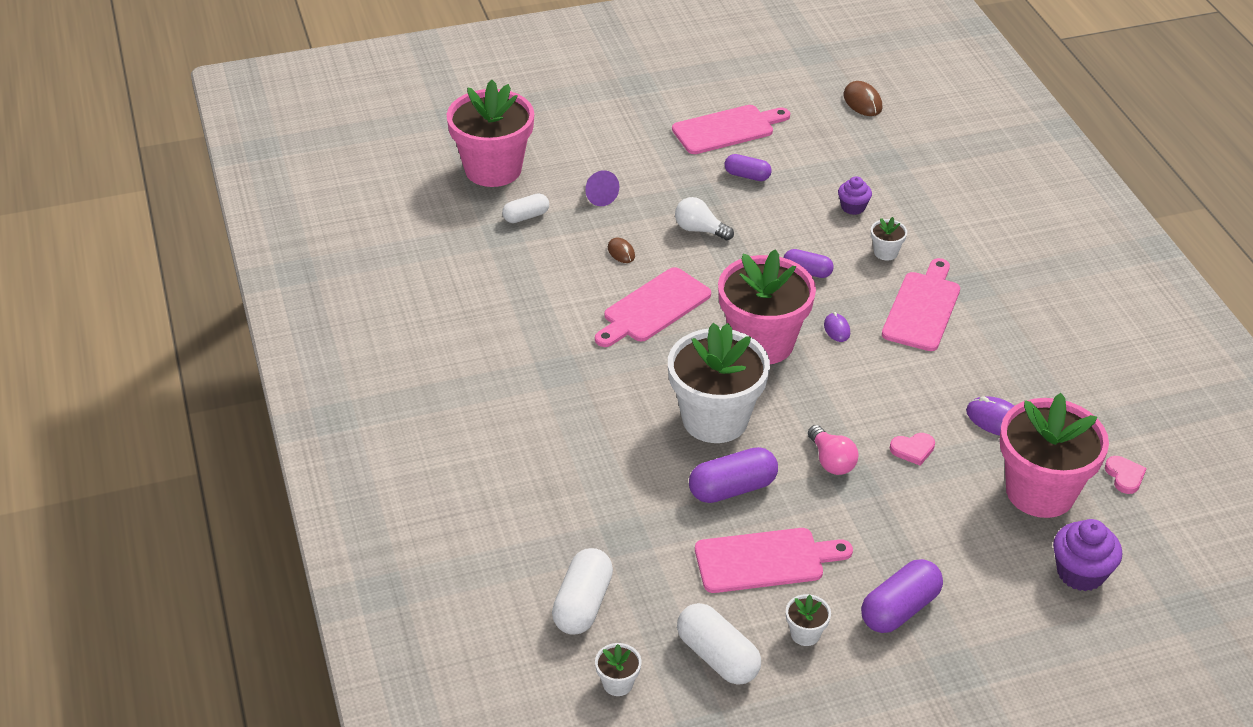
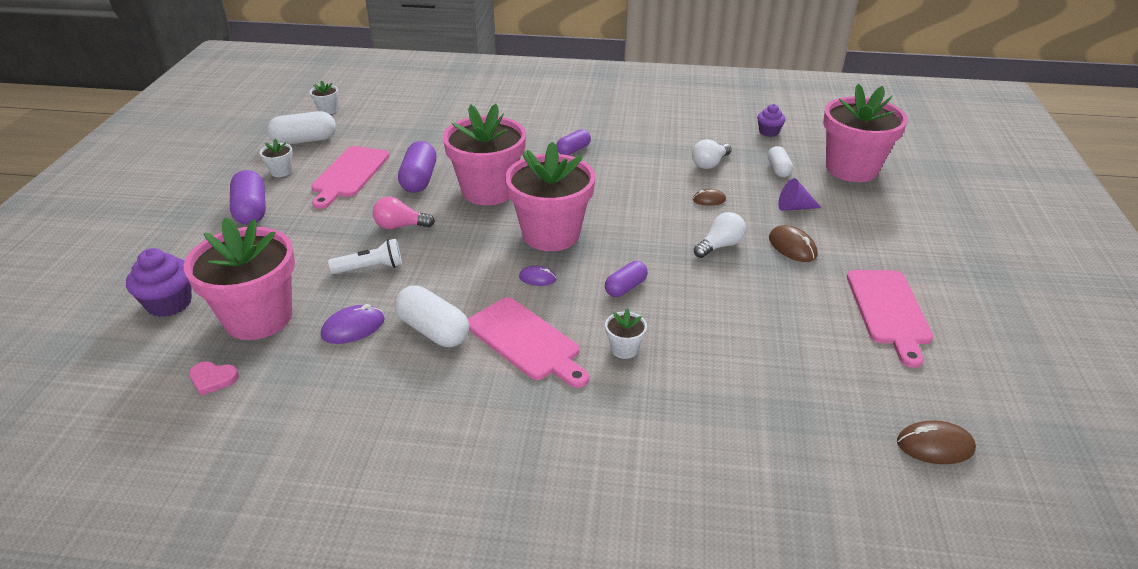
camera: 115 degrees right, 5 degrees down
white capsule [552,548,613,635] -> white capsule moved to [395,285,469,347]
pink cutting board [595,267,711,347] -> none
white flower pot [668,323,770,443] -> pink flower pot [442,104,526,205]
purple capsule [724,154,772,181] -> purple capsule moved to [556,129,591,155]
purple cupcake [838,176,872,215] -> purple cupcake moved to [757,104,785,137]
pink heart [890,433,935,466] -> white flashlight [328,239,402,274]
none -> white light bulb [692,139,732,169]
none -> brown mouse [769,225,817,262]

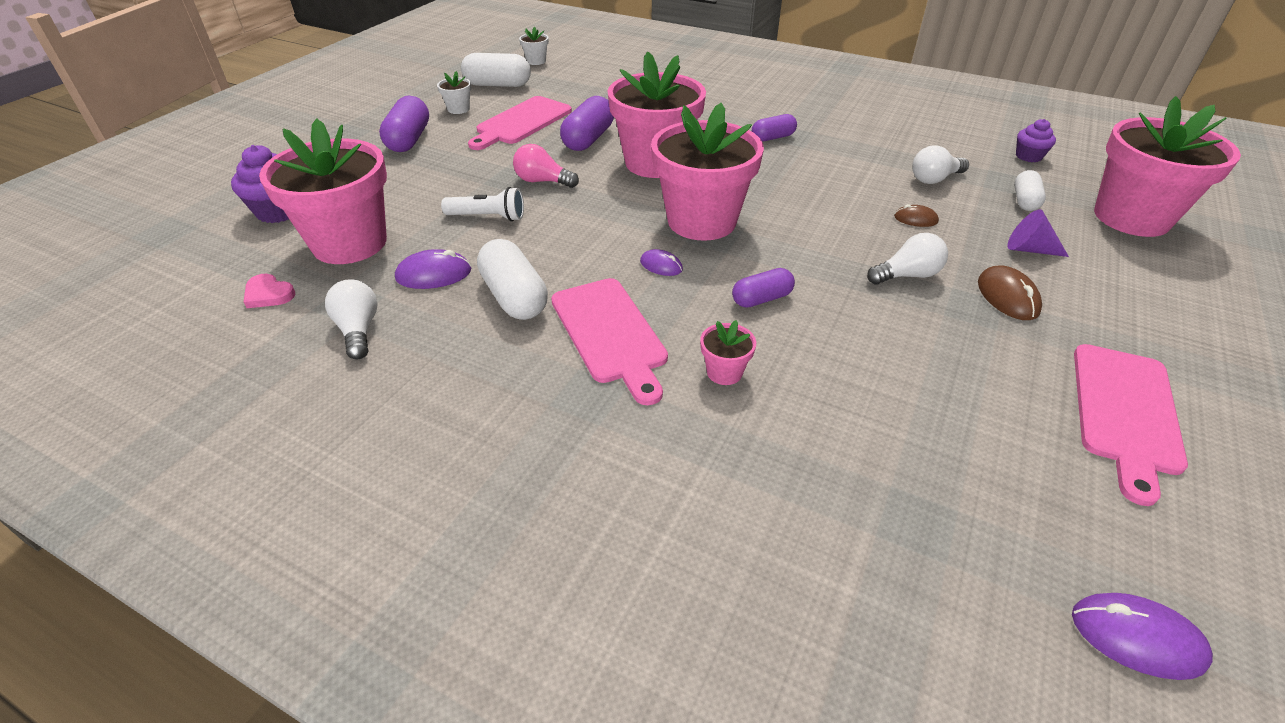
camera: 20 degrees right, 5 degrees up
white flower pot [605,308,647,359] -> pink flower pot [700,320,756,385]
brown mouse [897,420,976,464] -> purple mouse [1072,593,1213,680]
none -> white light bulb [325,279,378,359]

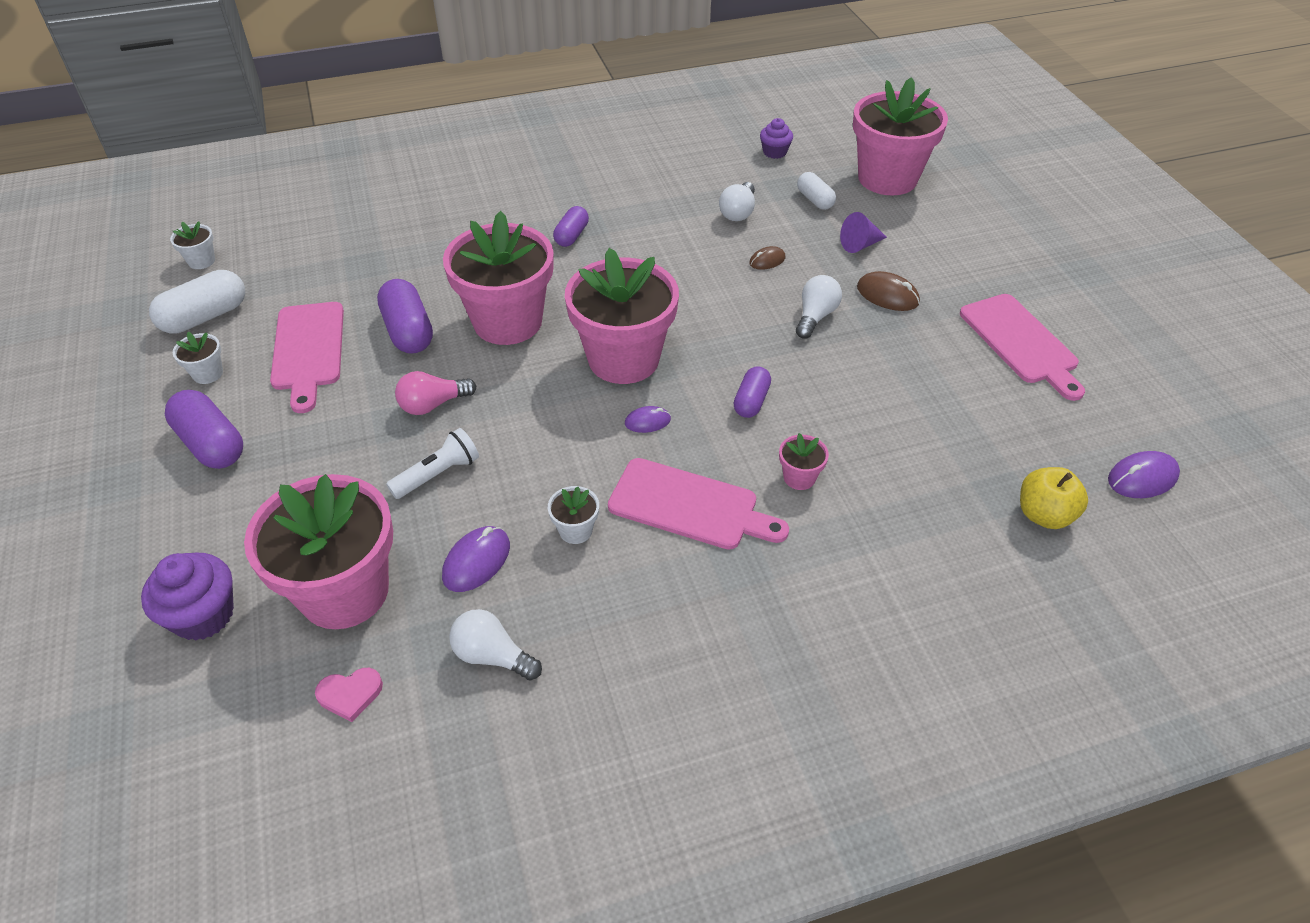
camera: 45 degrees left, 5 degrees up
white capsule [477,239,548,320] -> white flower pot [548,486,599,544]
none -> yellow apple [1020,467,1088,529]

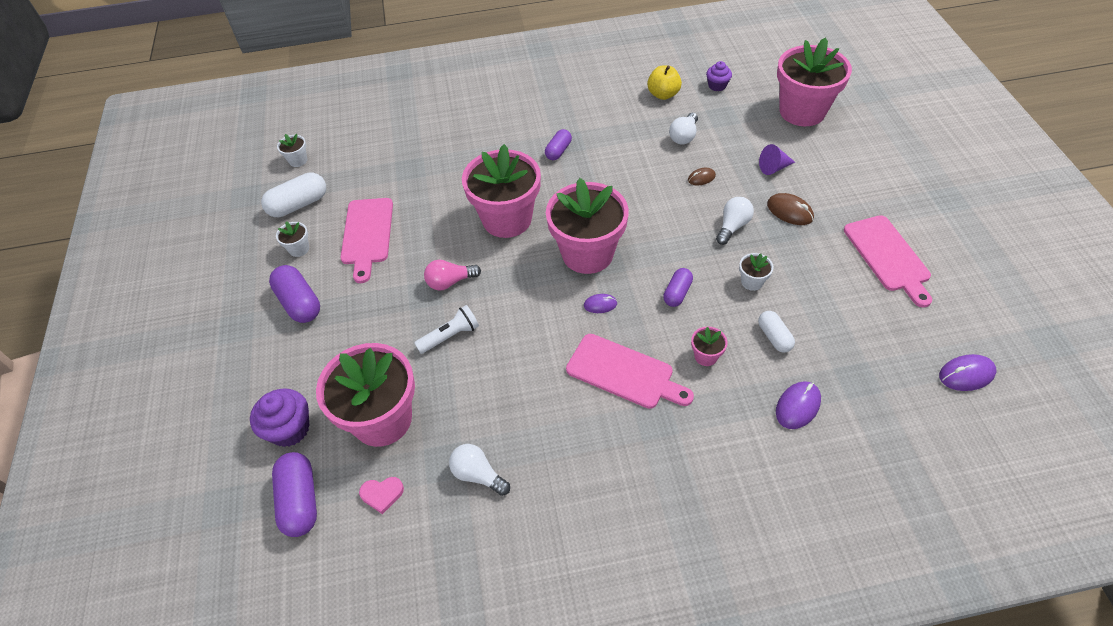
camera: 10 degrees right, 5 degrees up
purple capsule [377,279,433,354] -> purple capsule moved to [272,452,317,537]
purple mouse [442,526,510,592] -> purple mouse moved to [776,381,821,429]
white flower pot [548,486,599,544] -> white flower pot moved to [739,253,774,291]
white capsule [797,172,836,210] -> white capsule moved to [758,311,795,353]
yellow apple [1020,467,1088,529] -> yellow apple moved to [647,65,682,100]

